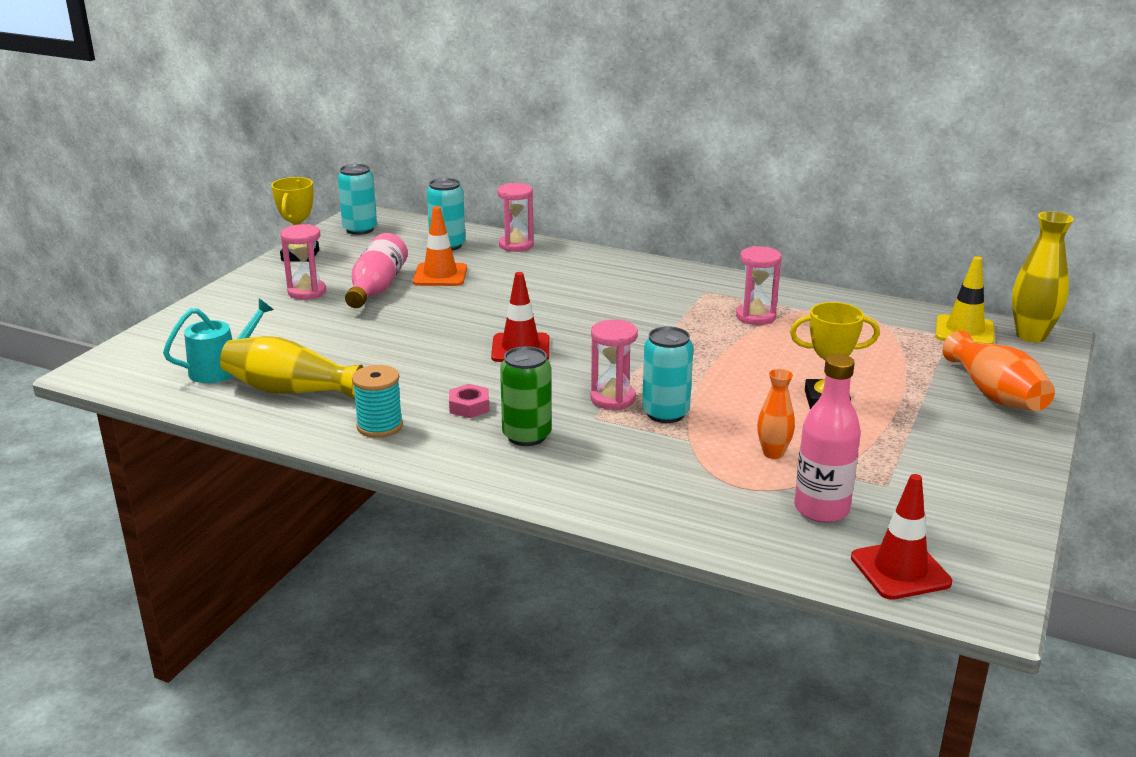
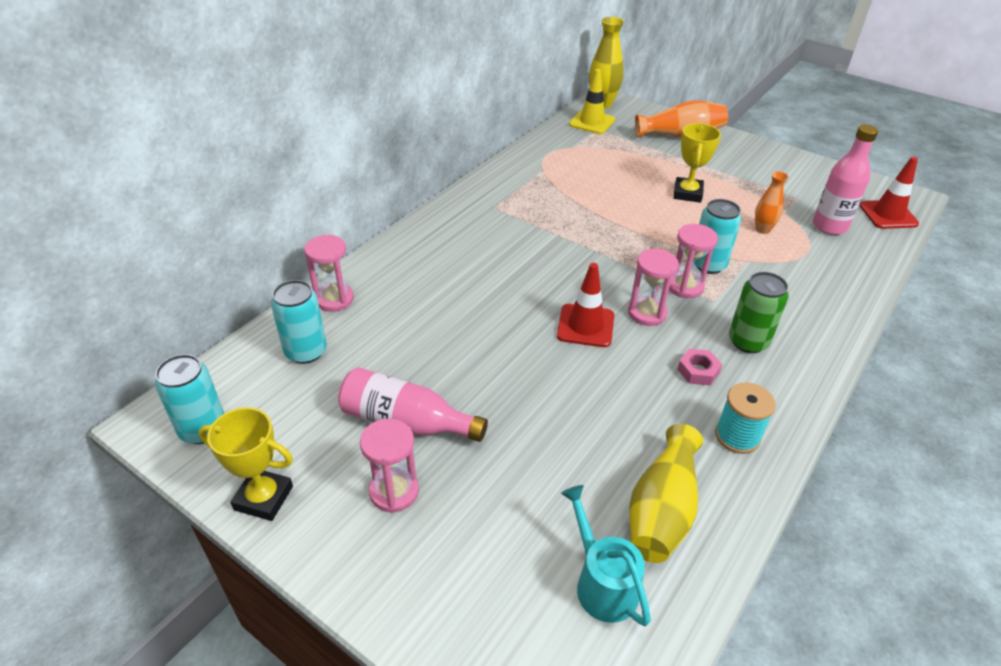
camera: 80 degrees left, 15 degrees up
orange traffic cone [413,206,467,286] -> none
pink hourglass [736,246,781,325] -> pink hourglass moved to [628,249,679,326]

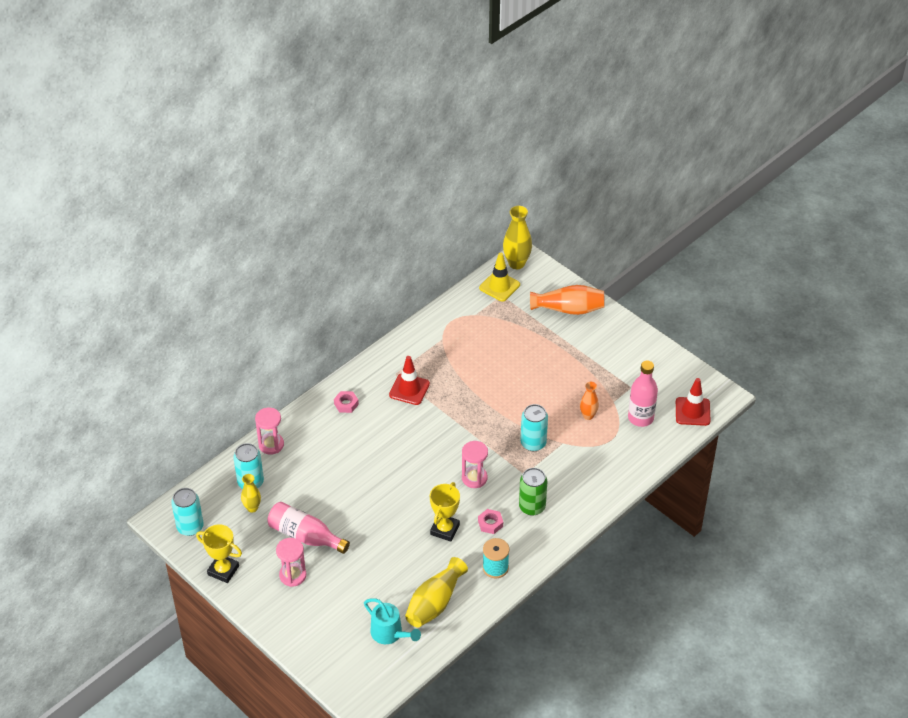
camera: 10 degrees right, 5 degrees up
red traffic cone [557,263,614,347] -> red traffic cone moved to [389,356,430,405]
turquoise watering can [561,485,651,626] -> turquoise watering can turned 150 degrees clockwise [364,598,421,644]
pink hourglass [669,224,718,298] -> none
yellow trophy [673,123,721,203] -> yellow trophy moved to [430,482,460,542]
none -> yellow vase [241,474,261,513]
none -> pink nut [334,391,359,413]

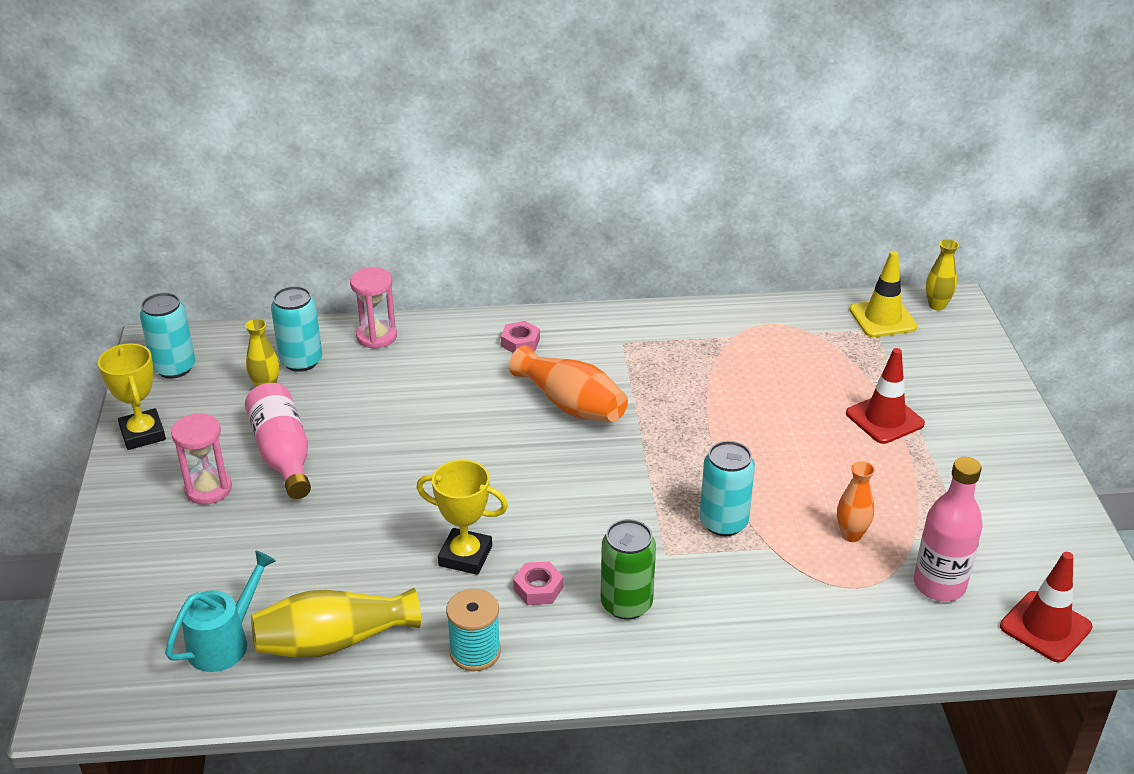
camera: 40 degrees right, 10 degrees down
turquoise watering can [364,598,421,644] -> turquoise watering can turned 135 degrees counterclockwise [165,550,276,672]
red traffic cone [389,356,430,405] -> red traffic cone moved to [846,348,925,444]
yellow trophy [430,482,460,542] -> yellow trophy turned 45 degrees clockwise [417,460,508,575]
pink hourglass [462,441,488,488] -> none
yellow vase [503,206,532,269] -> yellow vase [926,239,959,310], size x0.60
orange vase [530,285,605,315] -> orange vase moved to [509,345,628,422]

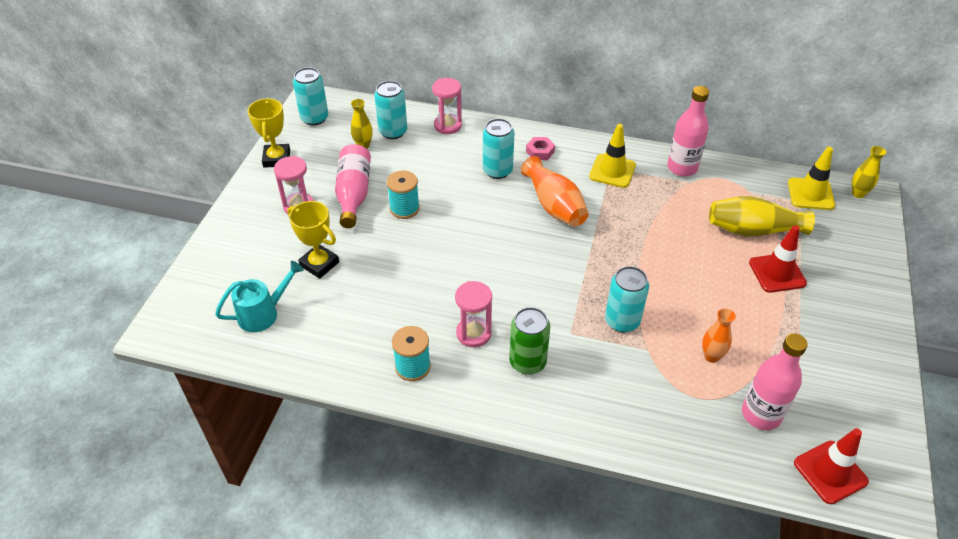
camera: 20 degrees right, 10 degrees up
yellow vase [251,588,421,658] -> yellow vase moved to [709,196,815,236]
yellow trophy [417,460,508,575] -> yellow trophy moved to [287,201,339,279]
pink nut [513,561,563,605] -> pink hourglass [455,281,492,347]
none -> turquoise spool [387,171,420,219]
none -> turquoise can [483,118,514,179]
none -> yellow traffic cone [589,124,636,188]
none -> pink bottle [667,86,709,176]

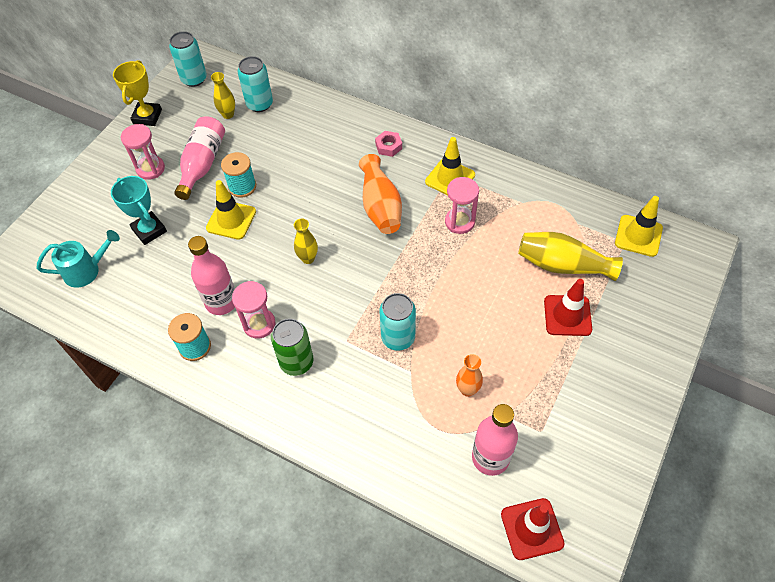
camera: 15 degrees right, 10 degrees up
yellow trophy [287,201,339,279] -> turquoise trophy [111,176,167,245]
pink hourglass [432,78,462,134] -> pink hourglass moved to [445,177,479,234]
turquoise can [483,118,514,179] -> none
pink bottle [667,86,709,176] -> pink bottle moved to [188,236,235,315]
yellow vase [852,146,886,198] -> yellow vase moved to [294,218,318,264]
none -> yellow traffic cone [206,180,256,240]

